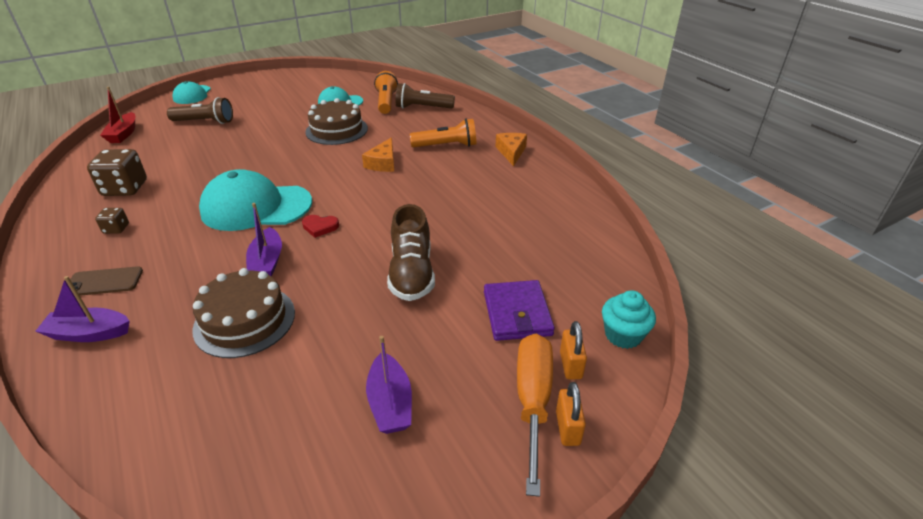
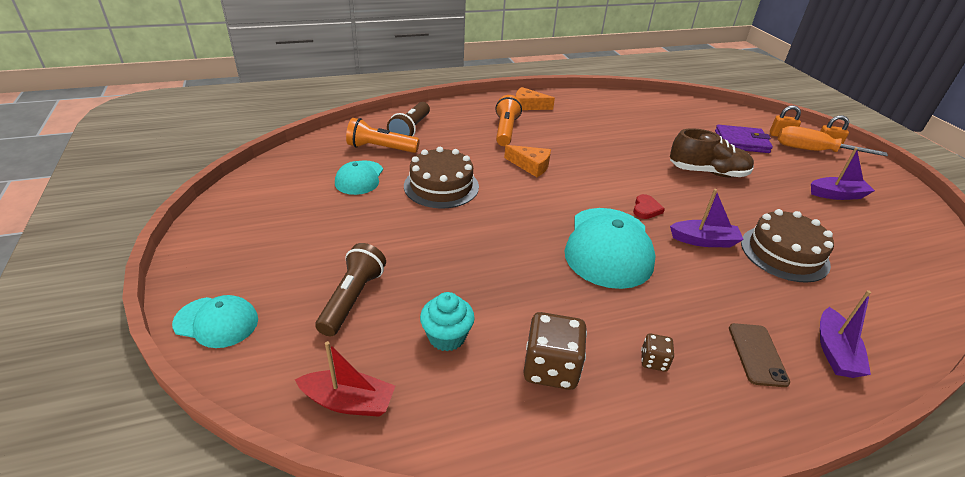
camera: 80 degrees left, 0 degrees up
turquoise cupcake [602,290,656,349] -> turquoise cupcake moved to [420,292,475,351]

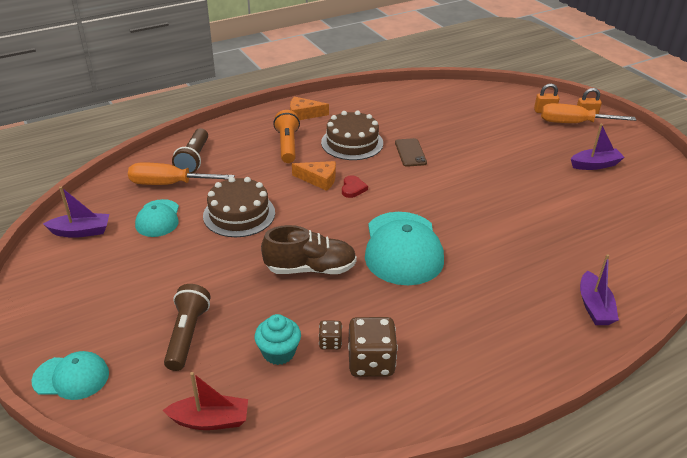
camera: 10 degrees left, 0 degrees up
orange flashlight [346,118,420,153] -> orange screwdriver [128,162,235,185]
red heart [633,194,665,219] -> red heart moved to [342,175,368,198]
brown dice [641,334,674,372] -> brown dice moved to [319,320,342,350]
brown shoe [670,128,754,177] -> brown shoe moved to [261,225,357,274]
purple boat [670,189,744,247] -> purple boat moved to [43,187,109,238]
purple wallet [715,125,773,153] -> none
brown phone [729,323,790,387] -> brown phone moved to [395,138,427,167]
brown cake [741,209,834,283] -> brown cake moved to [321,110,383,160]

